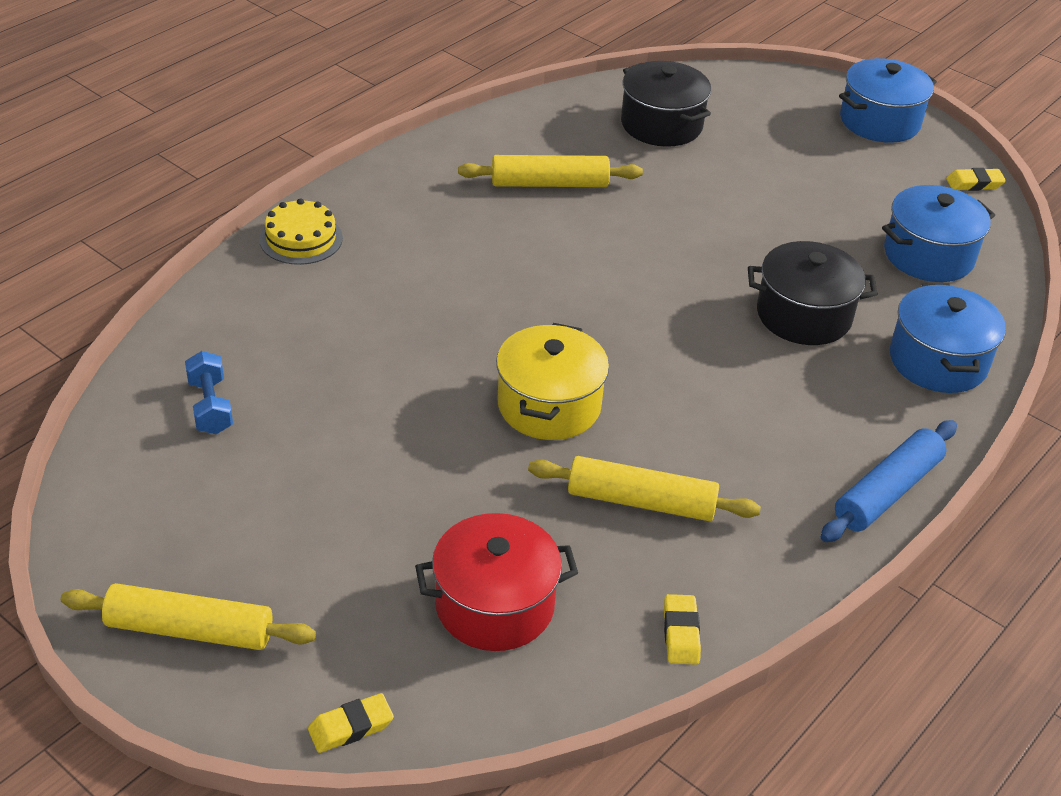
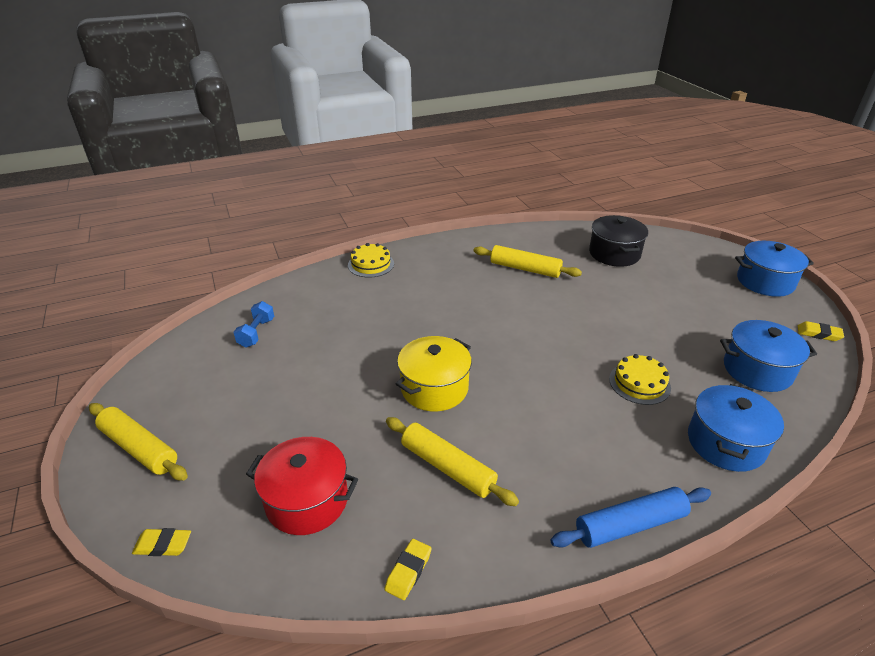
camera: 30 degrees right, 5 degrees down
black pot [748,241,877,345] -> yellow cake [609,354,671,405]

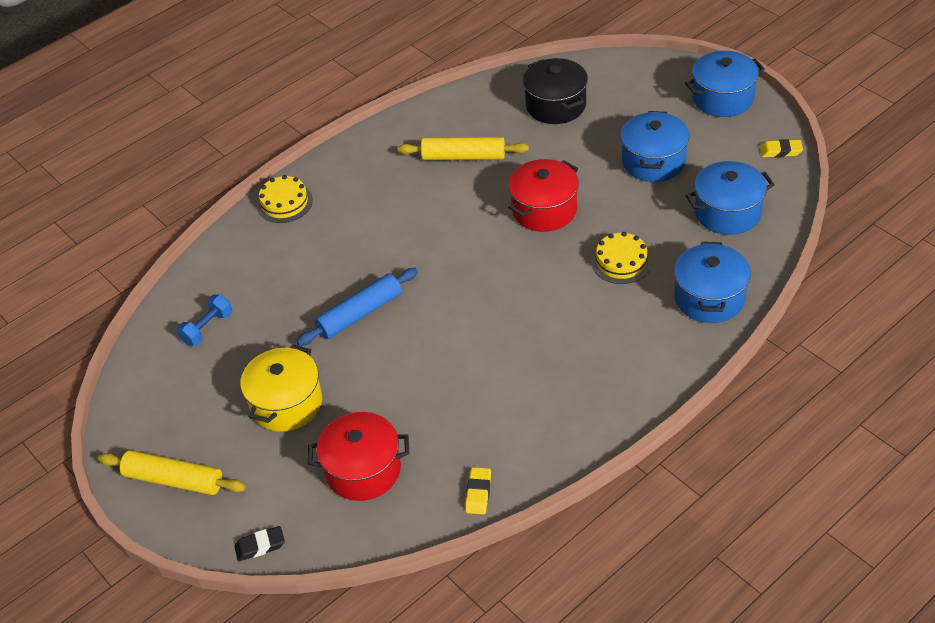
camera: 15 degrees left, 10 degrees up
yellow eraser [132,528,191,556] -> black eraser [234,526,285,561]
blue dumbbell [233,301,274,348] -> blue dumbbell turned 45 degrees clockwise [177,295,232,346]
yellow rolling pin [386,417,519,506] -> none
yellow pot [396,336,472,412] -> yellow pot moved to [240,344,322,432]
blue rolling pin [550,487,711,548] -> blue rolling pin moved to [296,268,418,346]
none -> red pot [508,159,579,232]
none -> blue pot [620,111,690,182]

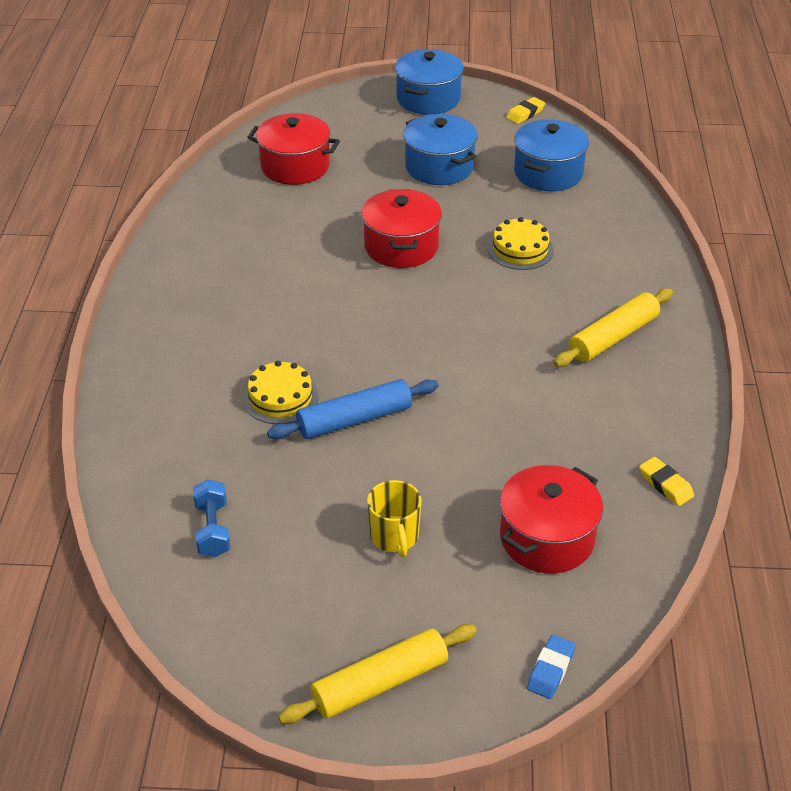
camera: 50 degrees left, 5 degrees down
black eraser [234,526,285,561] -> blue eraser [527,635,575,699]
yellow pot [240,344,322,432] -> yellow mug [367,480,422,557]
yellow cake [257,175,313,223] -> yellow cake moved to [243,361,318,424]
blue rolling pin [296,268,418,346] -> blue rolling pin turned 60 degrees clockwise [267,379,439,439]
yellow rolling pin [398,137,529,160] -> yellow rolling pin moved to [554,288,673,367]
black pot [523,58,588,124] -> red pot [247,113,340,185]
blue pot [674,242,751,323] -> none

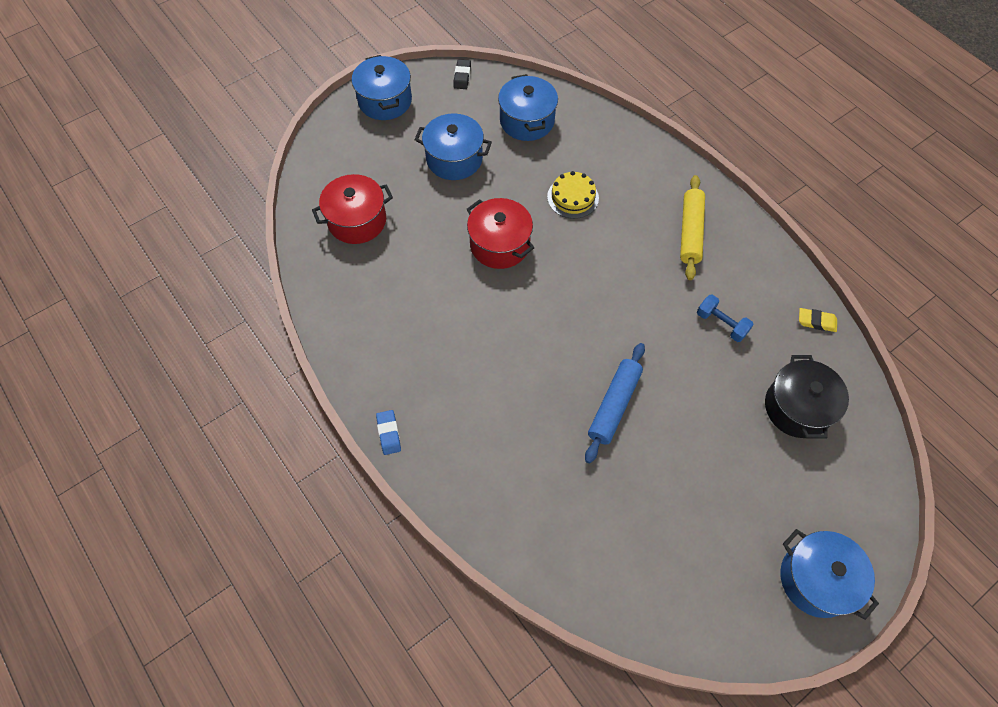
camera: 40 degrees left, 20 degrees up
blue dumbbell [193,479,230,557] -> blue dumbbell moved to [697,294,754,342]
yellow cake [243,361,318,424] -> none
yellow rolling pin [278,624,477,724] -> blue pot [780,529,879,620]
yellow mug [367,480,422,557] -> none
red pot [500,465,603,574] -> black pot [765,355,849,439]
yellow eraser [506,97,545,124] -> black eraser [453,60,471,89]
blue eraser [527,635,575,699] -> blue eraser moved to [376,410,401,455]

